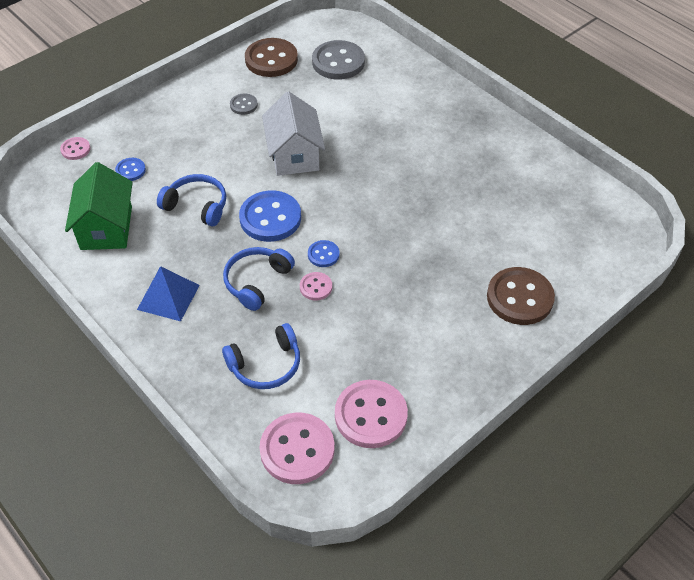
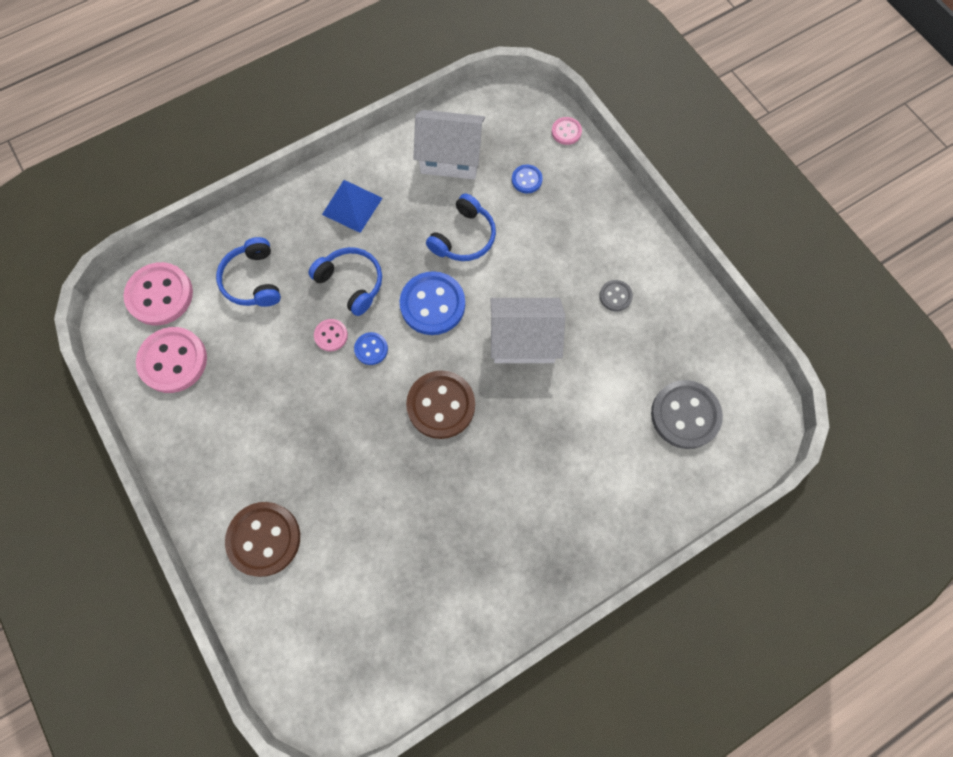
camera: 100 degrees right, 20 degrees up
green house [65,162,133,250] -> white house [414,110,485,179]
brown button [245,38,298,77] -> brown button moved to [406,370,475,439]

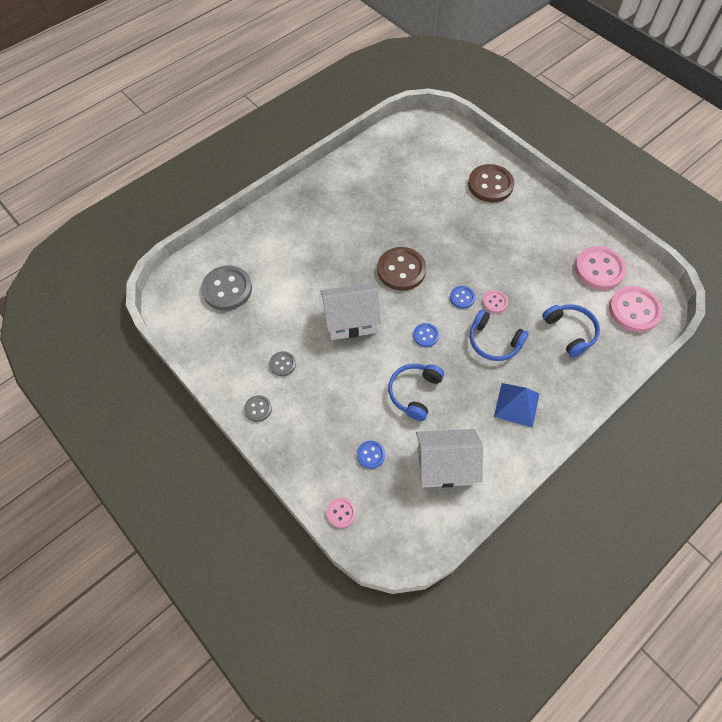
camera: 170 degrees right, 10 degrees down
blue button [400,271,465,335] -> blue button [413,323,439,347], size x0.50
none -> grey button [244,395,272,422]

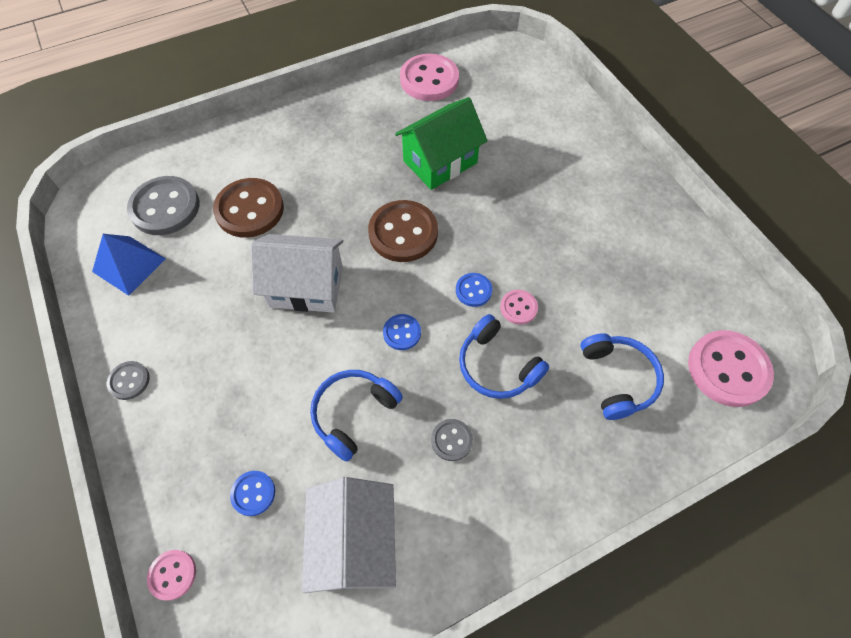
camera: 15 degrees right, 0 degrees up
grey button [269,351,296,376] -> grey button moved to [431,419,473,461]
white house [416,429,483,488] -> white house turned 75 degrees clockwise [302,477,396,593]
brown button [468,164,514,202] -> brown button moved to [213,178,284,238]
blue pyramid [494,383,540,428] -> blue pyramid moved to [92,234,166,296]
pink button [575,246,626,290] -> pink button moved to [400,54,459,101]
none -> green house [395,97,487,190]

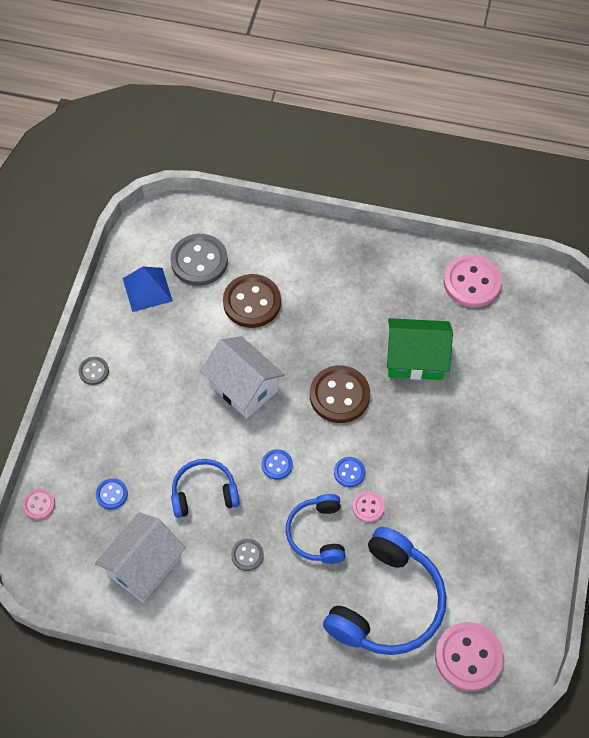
camera: 40 degrees right, 0 degrees up
blue headphones [580,333,664,420] -> blue headphones [323,527,446,655], size x1.72

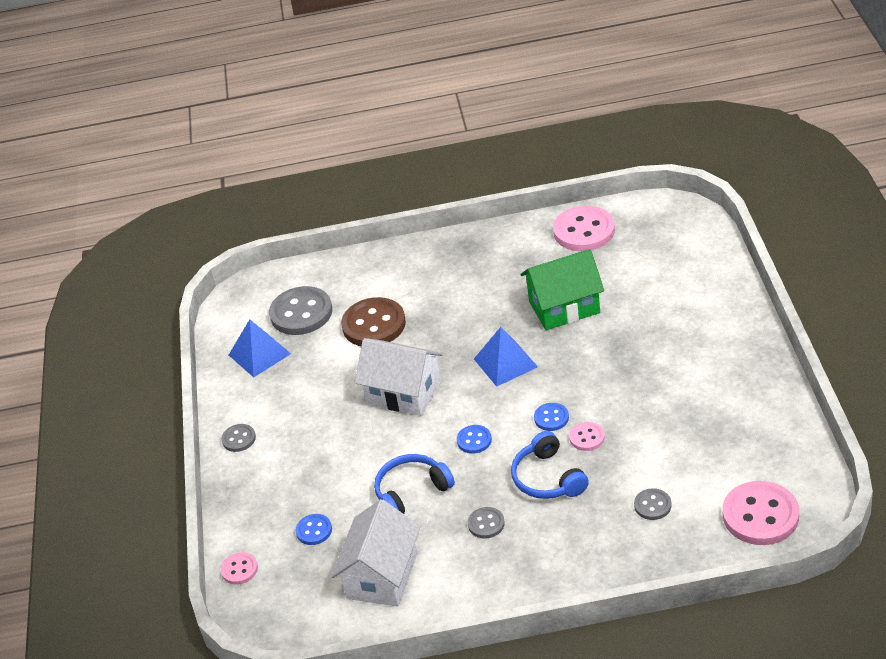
camera: 15 degrees left, 20 degrees down
brown button [310,365,370,423] -> blue pyramid [474,327,538,387]
blue headphones [323,527,446,655] -> grey button [634,488,672,520]

